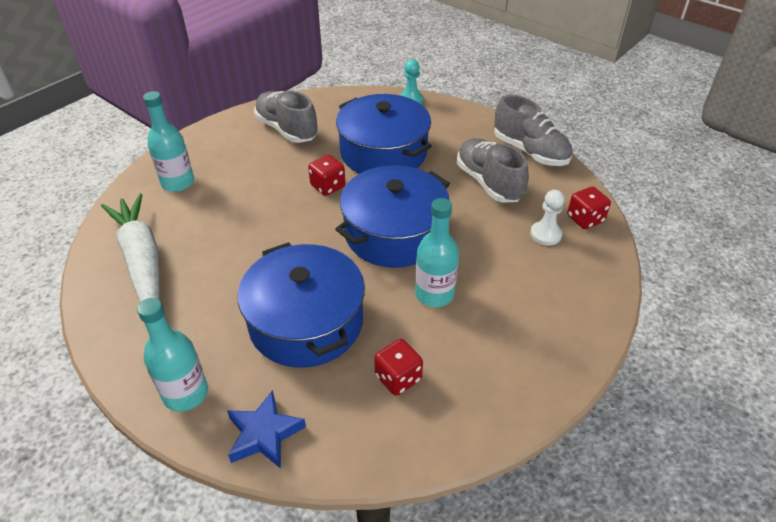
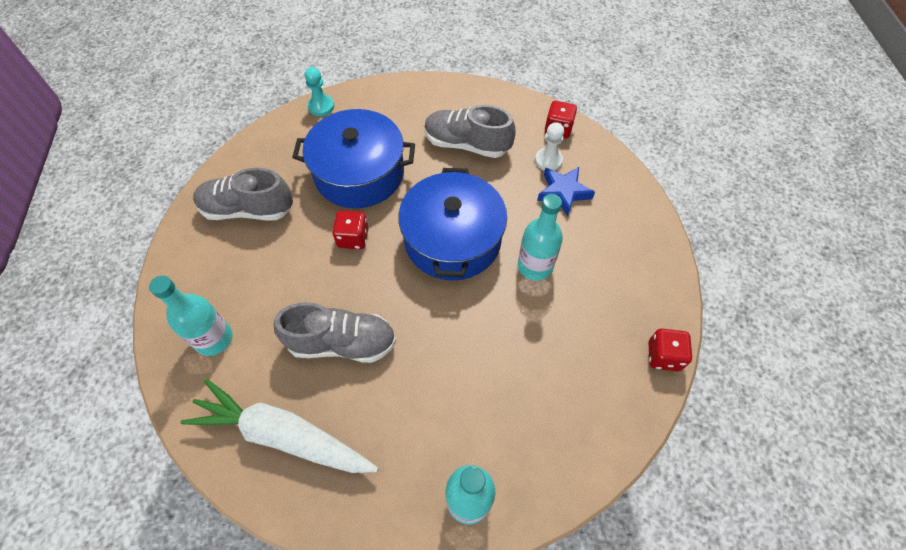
camera: 45 degrees left, 15 degrees up
blue star [227,390,306,469] -> blue star moved to [537,167,595,216]
blue pot [238,242,365,368] -> none
red dice [374,339,423,396] -> red dice moved to [648,329,692,371]
grey shoe [494,94,572,166] -> grey shoe moved to [274,302,396,363]

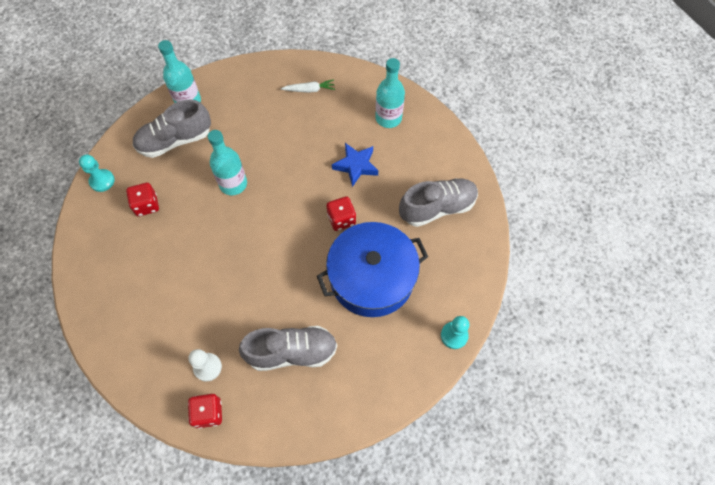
camera: 155 degrees right, 5 degrees up
white carrot [180,379,378,473] -> white carrot [281,79,335,93], size x0.43
grey shoe [274,302,396,363] -> grey shoe moved to [132,99,211,158]
blue pot [398,168,507,281] -> none
turquoise bottle [518,194,563,281] -> turquoise bottle moved to [208,130,247,196]
blue star [537,167,595,216] -> blue star moved to [332,143,378,187]
red dice [648,329,692,371] -> red dice moved to [126,183,159,216]
none -> turquoise pawn [79,154,115,192]

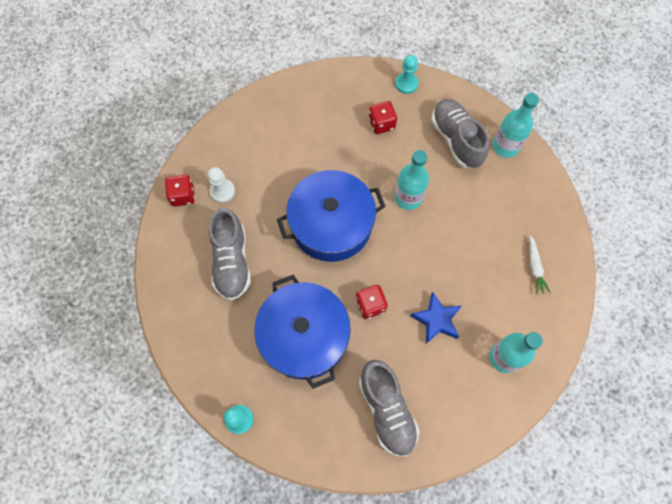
camera: 90 degrees right, 5 degrees up
none -> blue pot [277,170,386,262]

